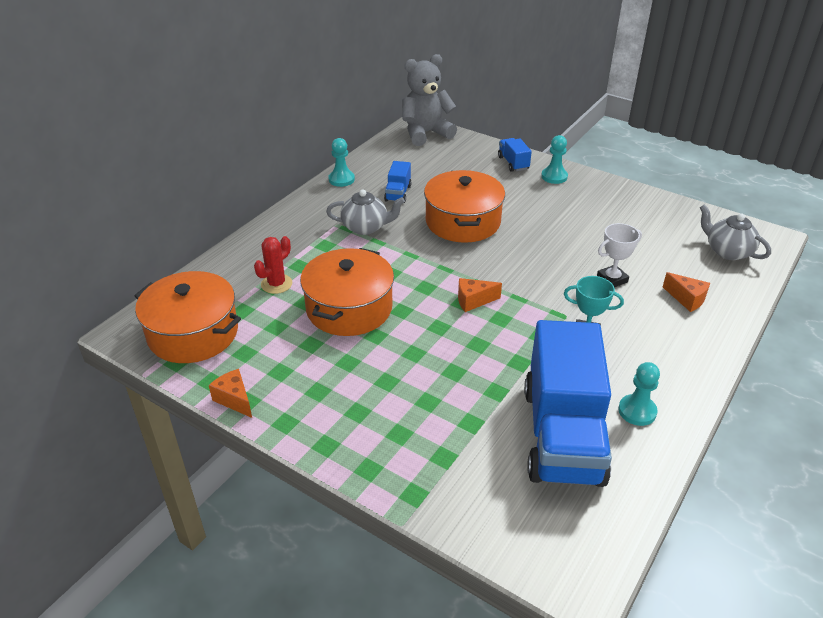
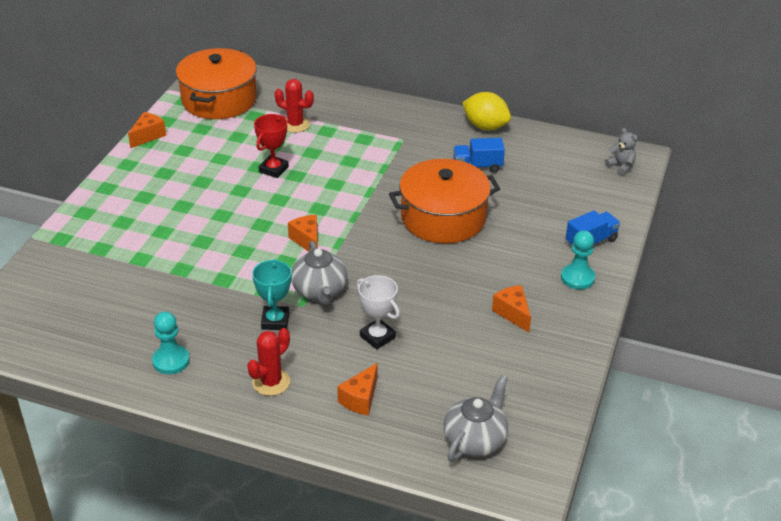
camera: 75 degrees right, 0 degrees up
orange pot [300,248,394,336] -> red trophy [254,114,289,178]
grey teapot [326,189,405,235] -> grey teapot moved to [291,241,347,305]
turquoise pawn [328,138,355,187] -> yellow lemon [462,92,511,130]
grey teddy bear [402,54,457,146] -> grey teddy bear [605,128,638,175], size x0.42
blue truck [524,320,612,487] -> none
none -> red cactus [247,328,290,396]
none -> orange cheese [492,285,531,333]

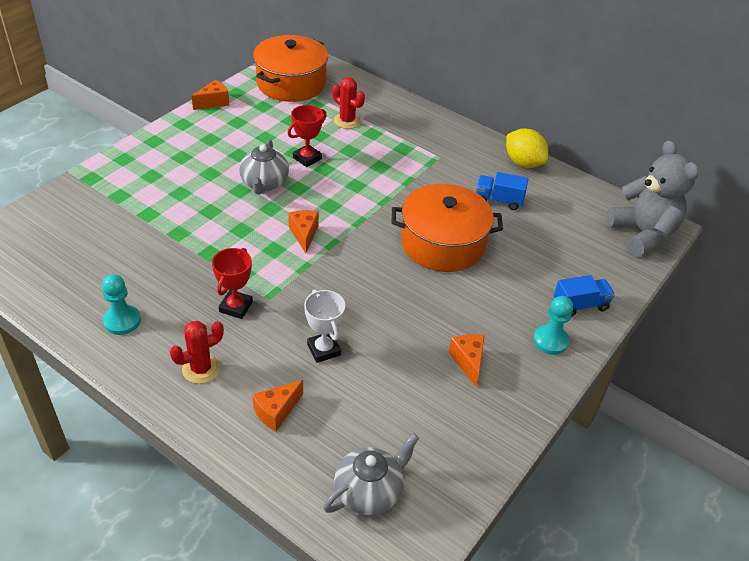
camera: 15 degrees right, 5 degrees up
turquoise trophy [252,259,291,330] -> red trophy [212,248,253,319]
grey teapot [291,241,347,305] -> grey teapot moved to [239,140,289,195]
grey teddy bear [605,128,638,175] -> grey teddy bear [607,140,699,256], size x2.37

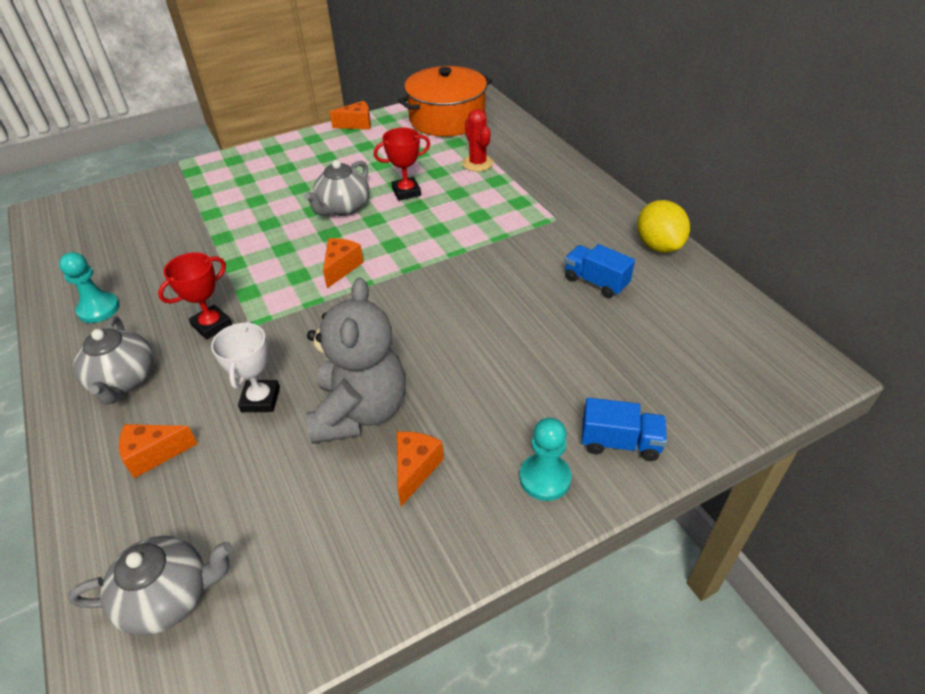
camera: 30 degrees right, 0 degrees up
red cactus [170,321,224,384] -> grey teapot [73,316,154,405]
orange pot [392,184,503,272] -> none
grey teddy bear [607,140,699,256] -> grey teddy bear moved to [306,278,406,444]

